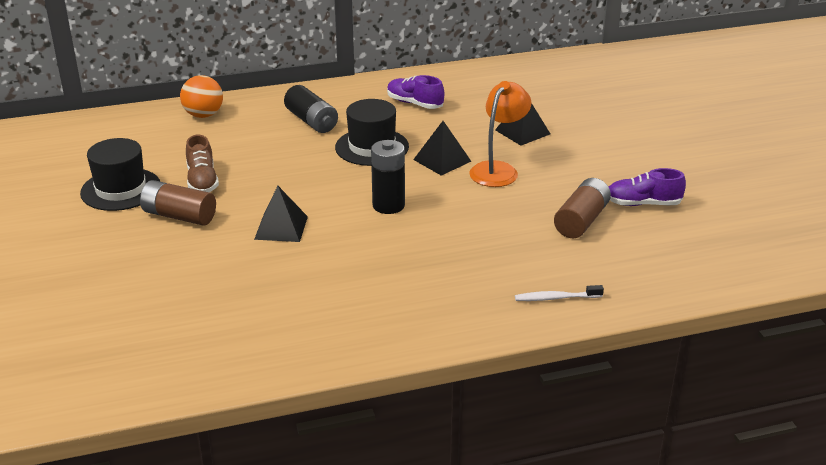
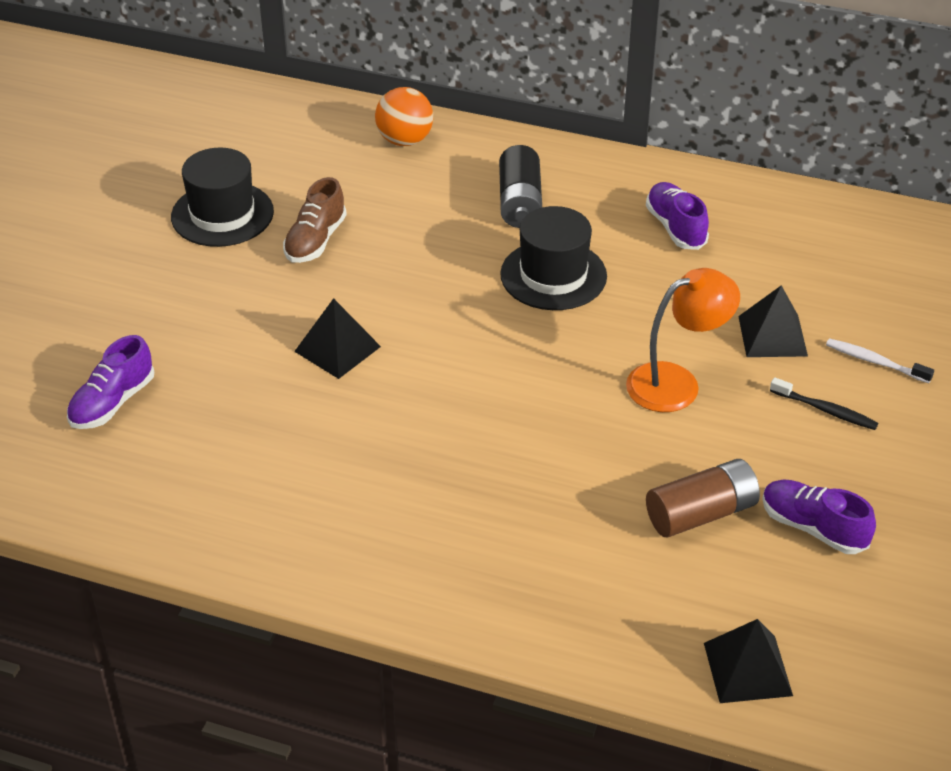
camera: 35 degrees right, 10 degrees up
brown battery [140,180,216,226] -> none
black battery [371,140,405,214] -> none
black pyramid [413,121,471,176] -> black pyramid moved to [704,619,793,703]
white toothbrush [515,285,604,301] -> white toothbrush moved to [826,338,934,383]
none -> purple shoe [67,335,154,429]
none -> black toothbrush [770,377,878,430]

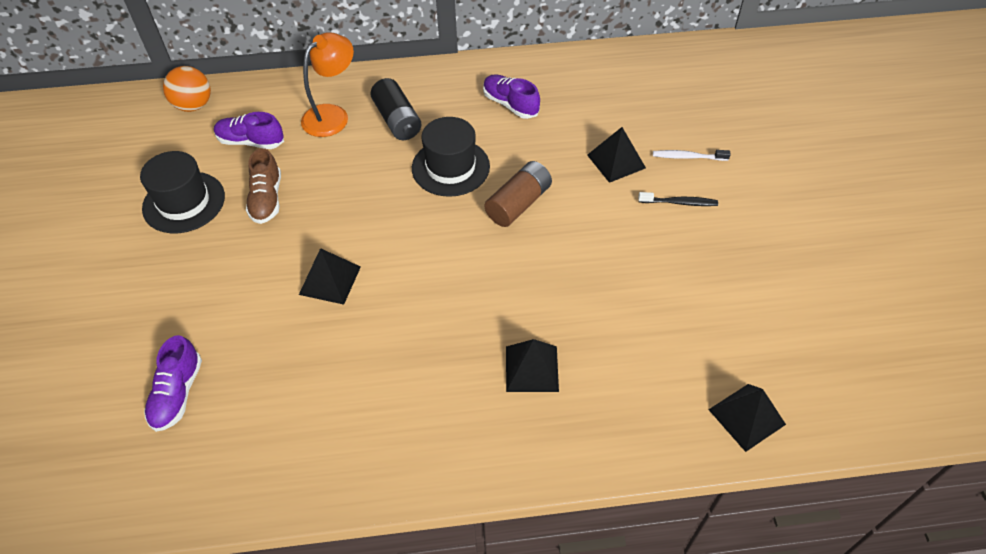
camera: 25 degrees left, 10 degrees up
orange ball [375,87,433,146] -> orange ball moved to [163,66,211,112]
orange lamp [626,268,740,412] -> orange lamp moved to [301,32,354,137]
brown battery [646,459,760,537] -> brown battery moved to [485,161,552,227]
purple shoe [762,480,876,554] -> purple shoe moved to [214,112,284,149]
none -> black pyramid [506,339,559,392]

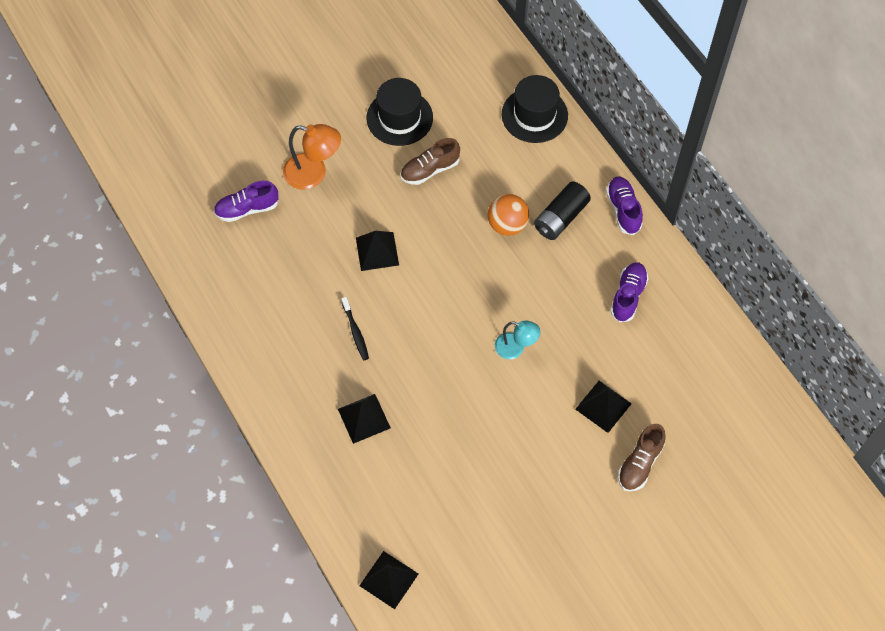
camera: 65 degrees right, 10 degrees up
orange ball [163,66,211,112] -> orange ball moved to [487,194,529,236]
purple shoe [214,112,284,149] -> purple shoe moved to [606,176,643,235]
orange lamp [301,32,354,137] -> orange lamp moved to [283,124,341,190]
black hat [412,117,490,197] -> black hat moved to [502,75,568,143]
brown battery [485,161,552,227] -> turquoise lamp [495,321,541,359]
black toothbrush [638,192,718,206] -> black toothbrush moved to [341,297,369,360]
white toothbrush [653,150,731,161] -> brown shoe [618,424,666,492]

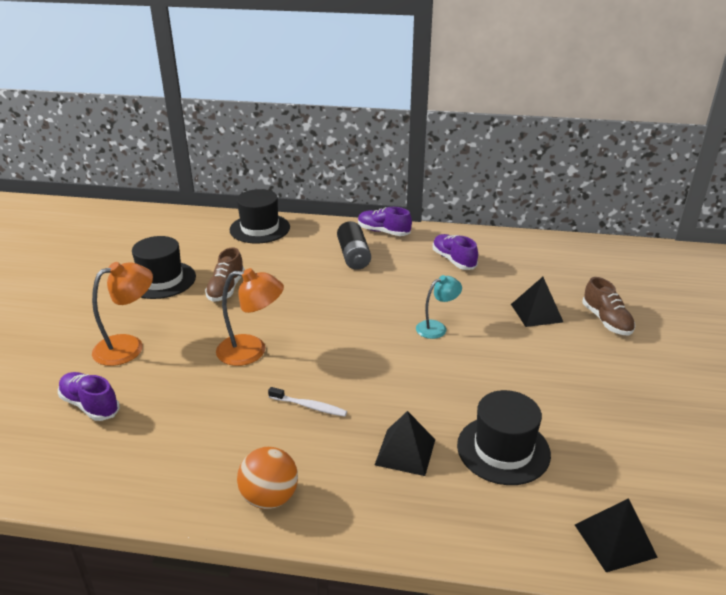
camera: 50 degrees left, 30 degrees down
purple shoe [214,181,279,222] -> purple shoe turned 105 degrees clockwise [58,372,120,421]
black toothbrush [341,297,369,360] -> white toothbrush [268,387,347,417]
black pyramid [356,231,399,271] -> orange lamp [216,268,284,366]
orange ball [487,194,529,236] -> orange ball moved to [237,447,298,509]
none -> black hat [457,390,551,485]

